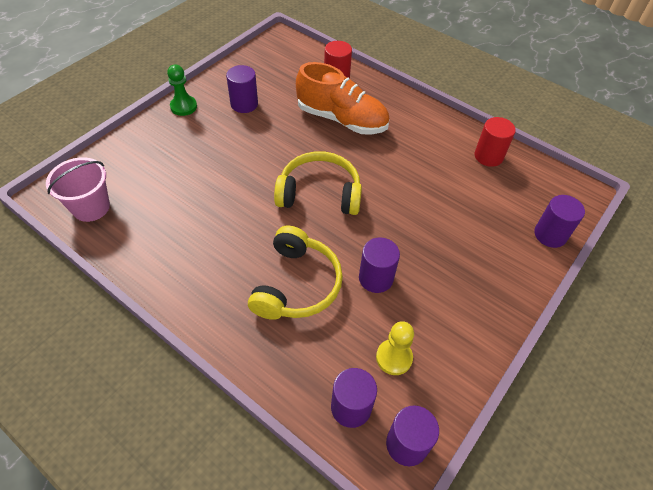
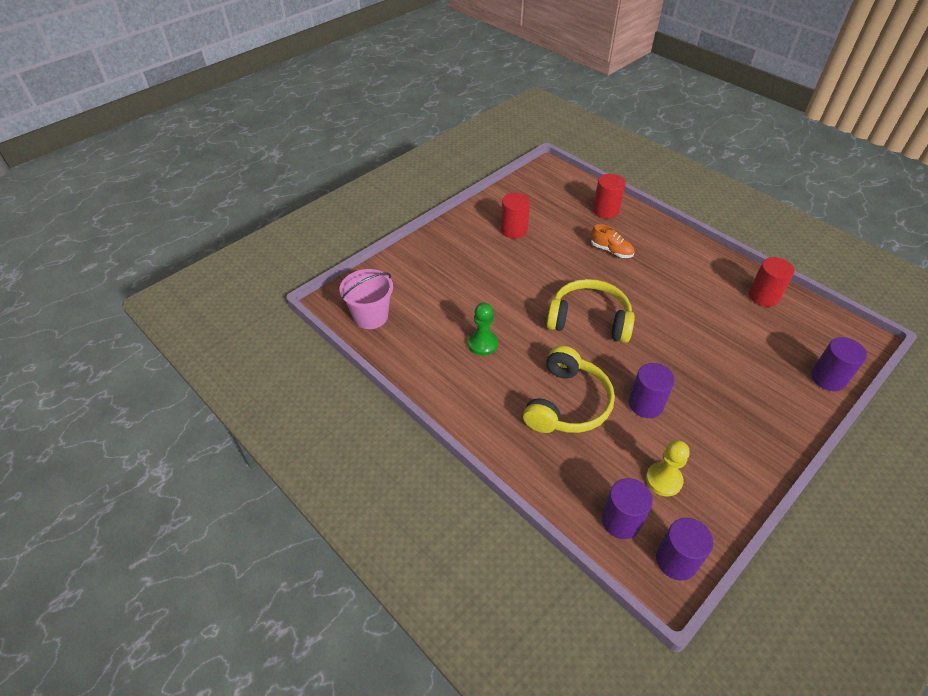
camera: 10 degrees right, 5 degrees down
green pawn [167,64,197,116] -> green pawn moved to [468,303,498,356]
purple cylinder [226,65,258,113] -> red cylinder [501,193,530,239]
orange shoe [296,62,389,134] -> orange shoe [591,224,634,258], size x0.47

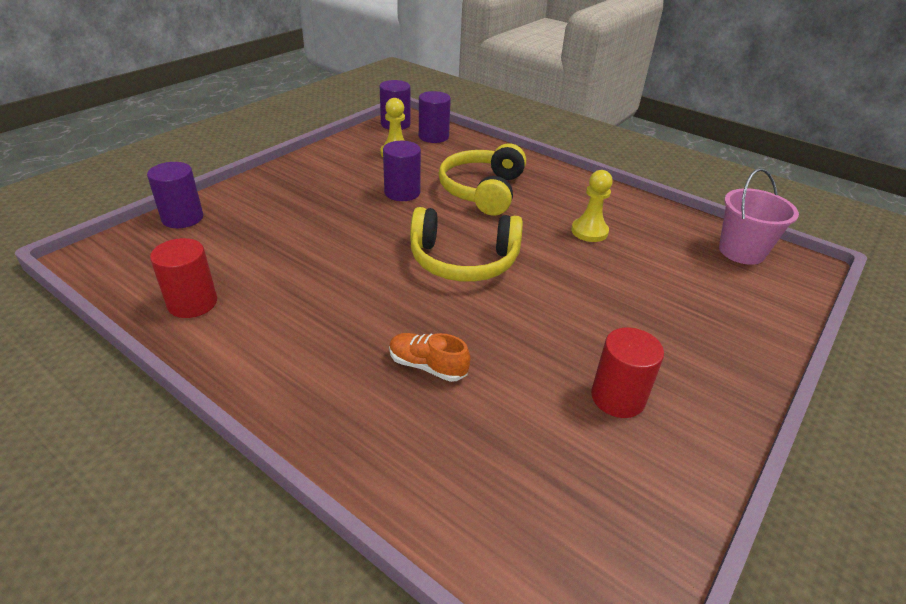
camera: 170 degrees right, 10 degrees down
green pawn [468,303,498,356] -> yellow pawn [571,170,613,242]
red cylinder [593,174,626,219] -> none

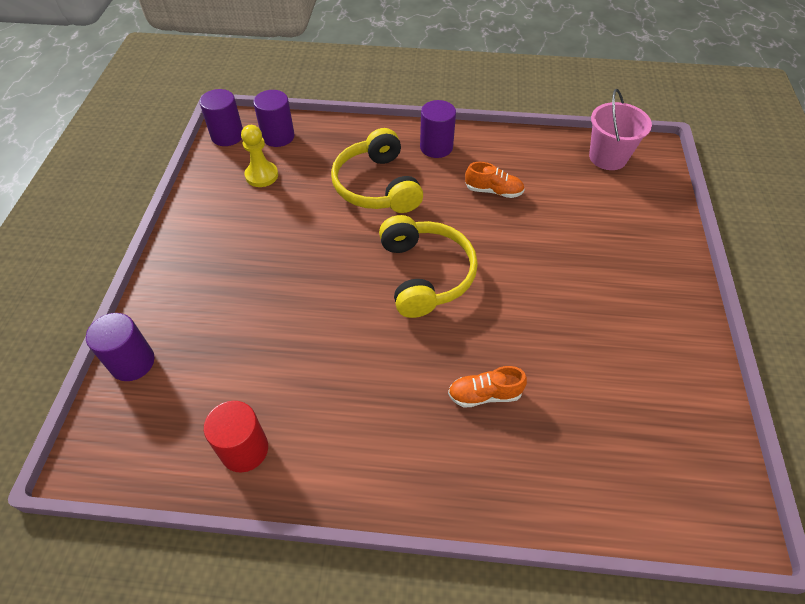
camera: 30 degrees left, 15 degrees up
purple cylinder [383,141,421,201] -> purple cylinder moved to [420,100,456,158]
yellow headphones [410,207,523,282] -> yellow headphones turned 75 degrees counterclockwise [379,215,478,318]
yellow pawn [571,170,613,242] -> orange shoe [465,162,525,198]
red cylinder [591,327,664,418] -> none

